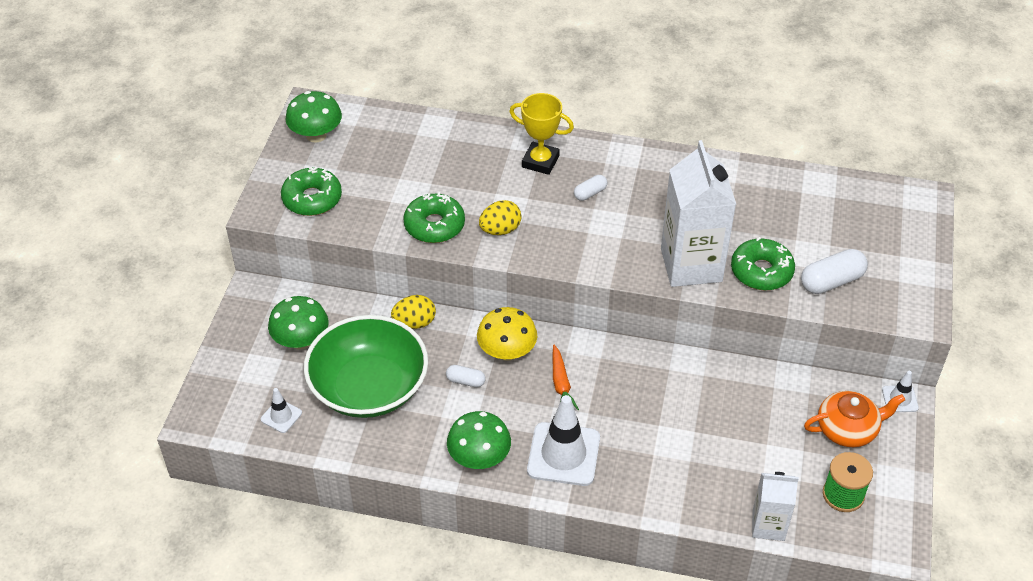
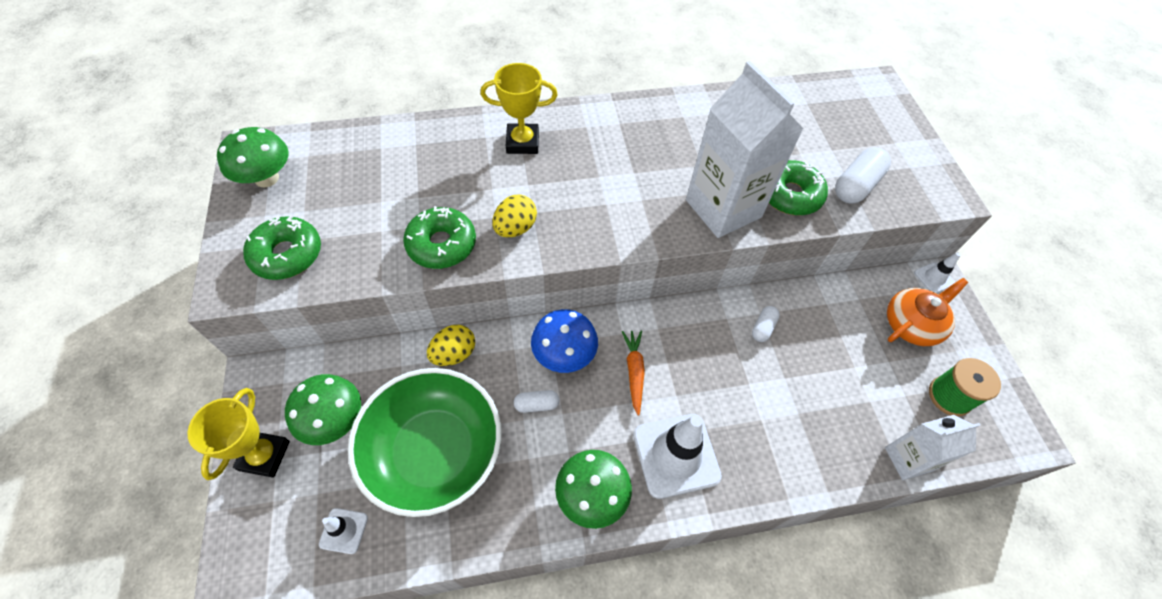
camera: 25 degrees left, 10 degrees up
yellow mushroom [477,307,537,361] -> blue mushroom [531,309,598,373]
orange carrot [553,345,579,410] -> orange carrot turned 150 degrees counterclockwise [622,331,645,415]
white capsule [574,175,607,201] -> white capsule moved to [752,306,780,342]
none -> yellow trophy [187,388,290,480]

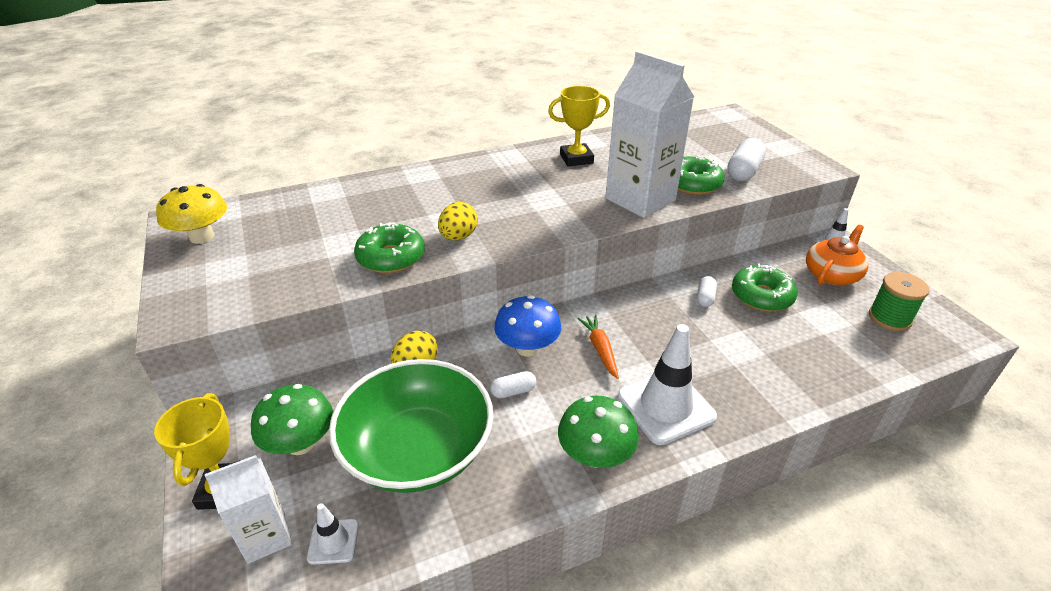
camera: 10 degrees left, 20 degrees down
green mushroom [217,127,289,187] -> yellow mushroom [156,184,227,244]
green donut [243,215,321,280] -> green donut moved to [732,263,798,312]
yellow trophy [481,63,558,154] -> yellow trophy moved to [548,86,610,166]
white carton [885,415,980,480] -> white carton moved to [205,455,292,564]

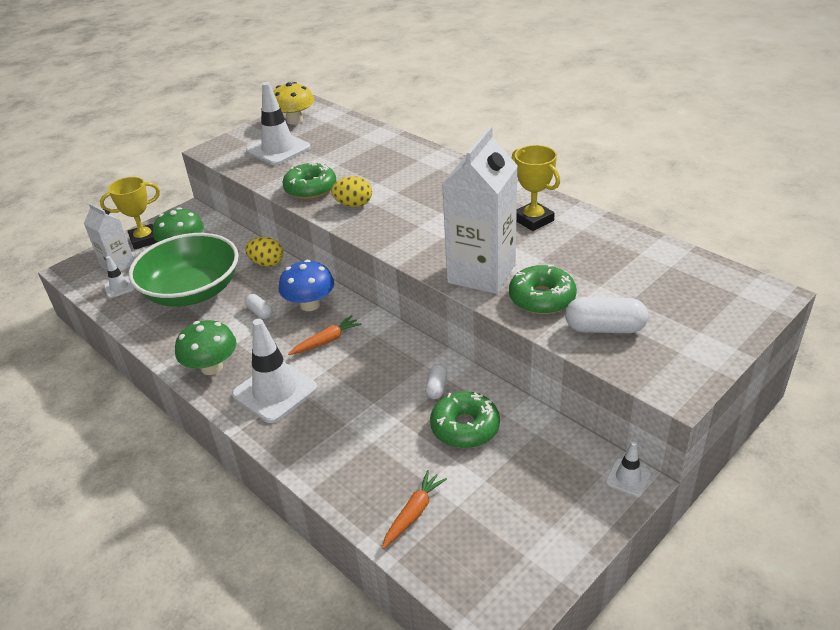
camera: 70 degrees right, 0 degrees up
white capsule [697,276,717,307] -> white capsule turned 75 degrees counterclockwise [425,364,447,399]
orange teapot [806,225,868,285] -> none
green spool [869,272,929,331] -> none
none -> white traffic cone [246,82,311,165]
none -> orange carrot [382,470,447,549]

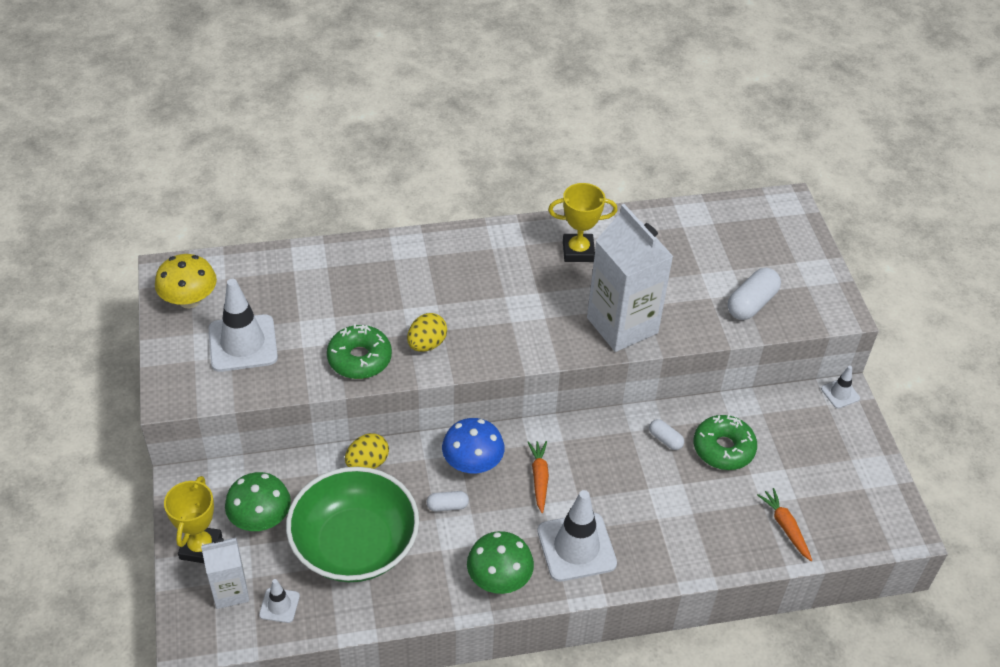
camera: 60 degrees left, 10 degrees up
green donut [509,264,577,315] -> none

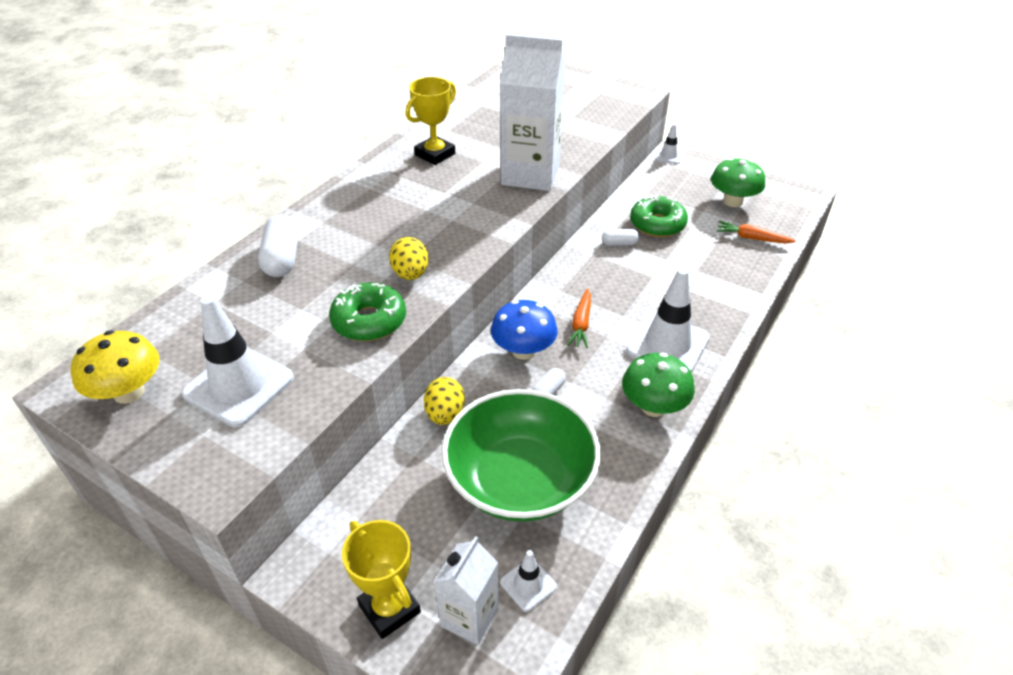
camera: 45 degrees left, 5 degrees down
green mushroom [225,472,291,531] -> green mushroom moved to [711,158,765,207]
orange carrot [528,441,549,513] -> orange carrot turned 120 degrees counterclockwise [567,288,591,348]
white capsule [728,268,781,320] -> white capsule moved to [258,215,299,277]

